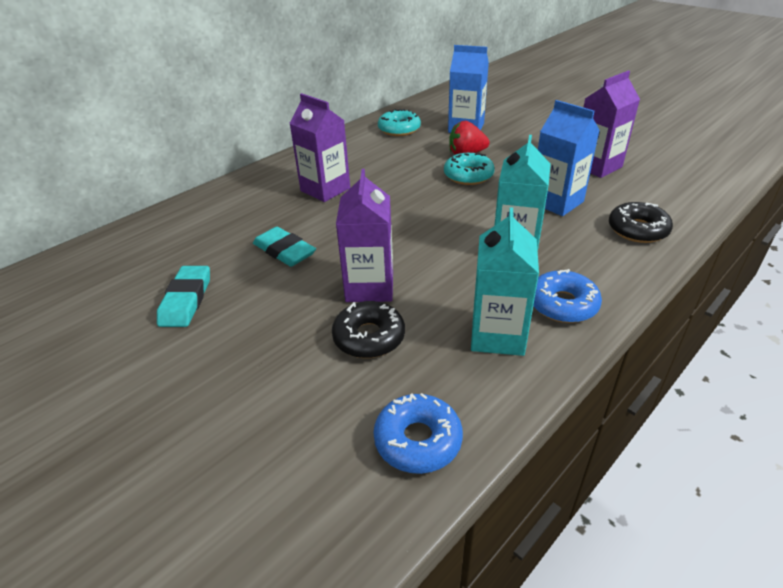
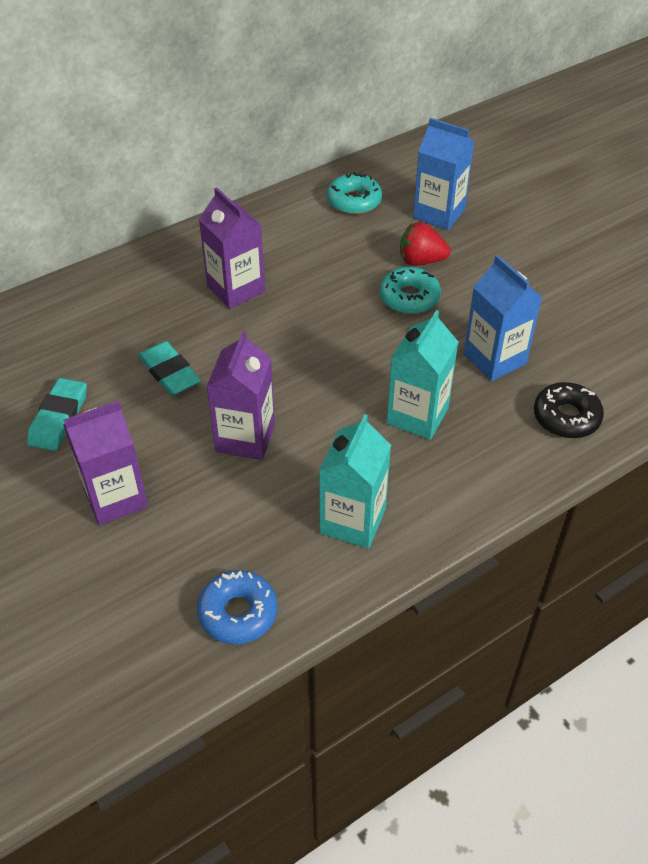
camera: 10 degrees right, 10 degrees up
black donut [332,301,405,358] -> none
blue donut [533,269,602,323] -> none
purple carton [583,71,640,178] -> purple carton moved to [63,401,148,525]

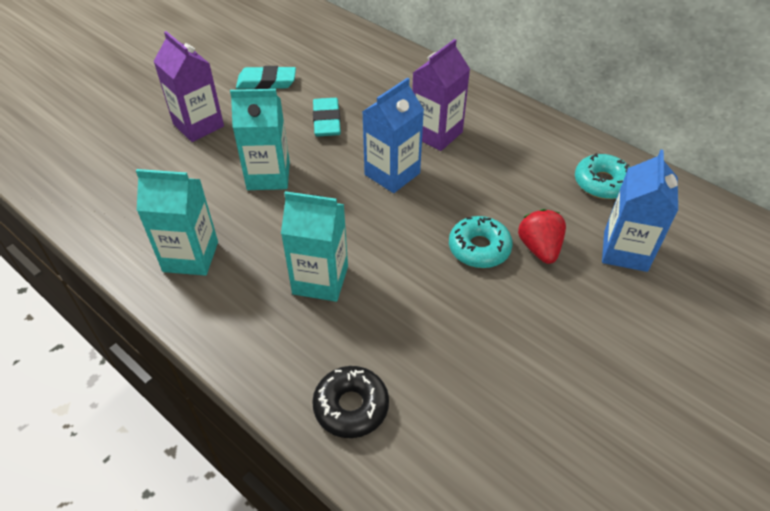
camera: 75 degrees right, 0 degrees up
turquoise eraser [138,341,201,396] -> turquoise eraser turned 45 degrees counterclockwise [313,98,341,137]
blue donut [197,570,278,645] -> none
purple carton [206,331,275,460] -> turquoise carton [230,89,290,190]
blue carton [464,255,542,381] -> blue carton moved to [362,78,424,193]

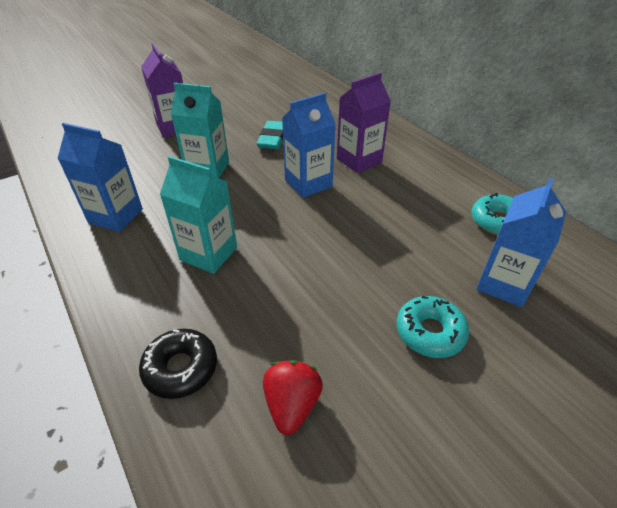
camera: 15 degrees right, 5 degrees down
turquoise carton [136,169,218,276] -> blue carton [57,123,143,232]
turquoise eraser [236,66,296,89] -> none
turquoise donut [449,216,513,268] -> turquoise donut moved to [397,296,469,358]
red strawberry [518,209,566,264] -> red strawberry moved to [263,360,323,435]

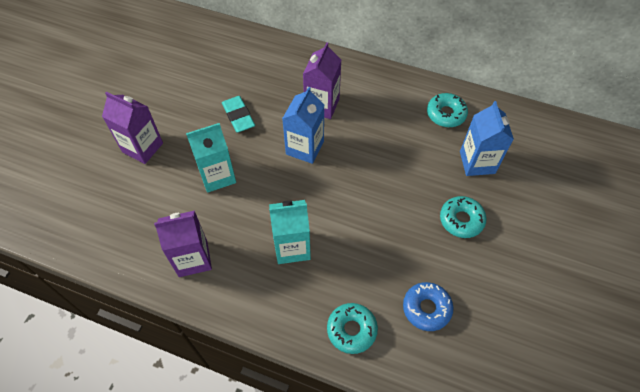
camera: 35 degrees left, 15 degrees up
blue carton [57,123,143,232] -> purple carton [154,211,212,277]
black donut [139,329,217,399] -> turquoise donut [327,303,378,354]
red strawberry [263,360,323,435] -> blue donut [403,282,453,331]

